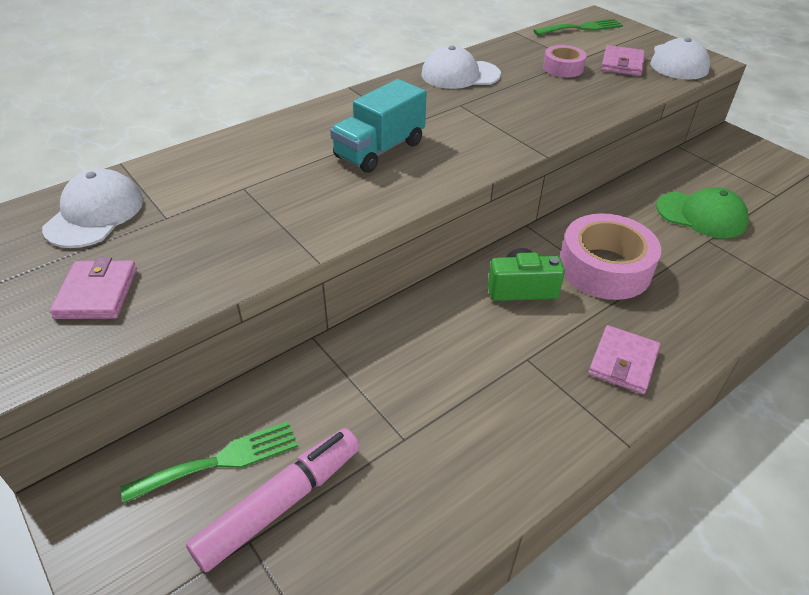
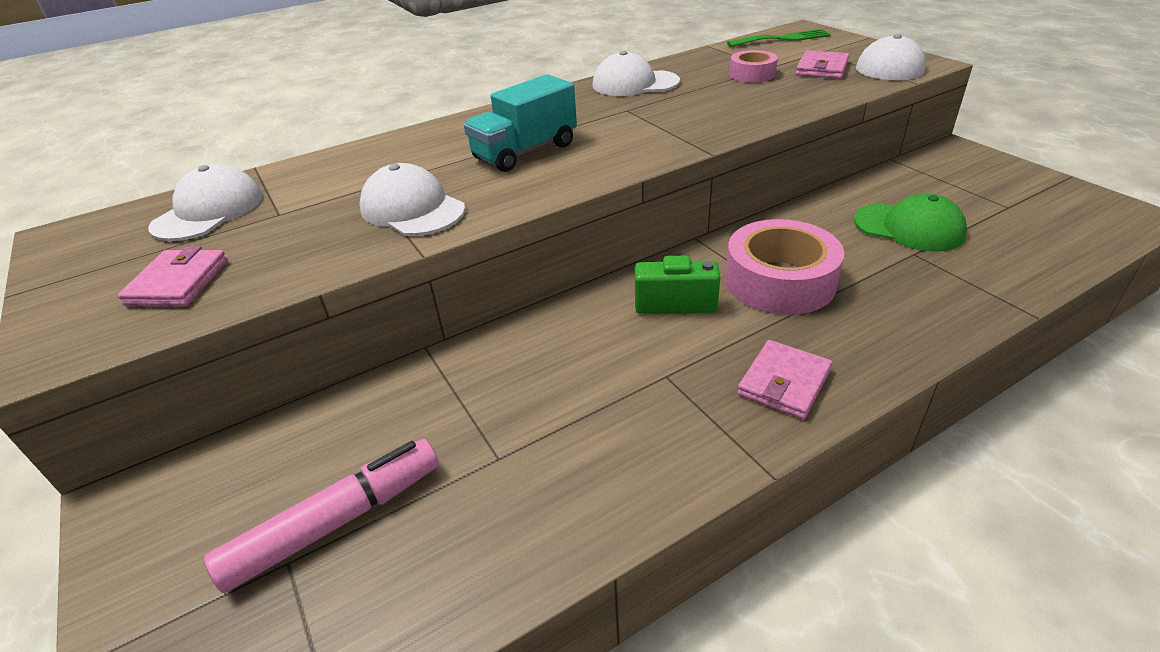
camera: 10 degrees right, 5 degrees down
green fork [120,421,298,503] -> none
none -> white cap [359,163,465,236]

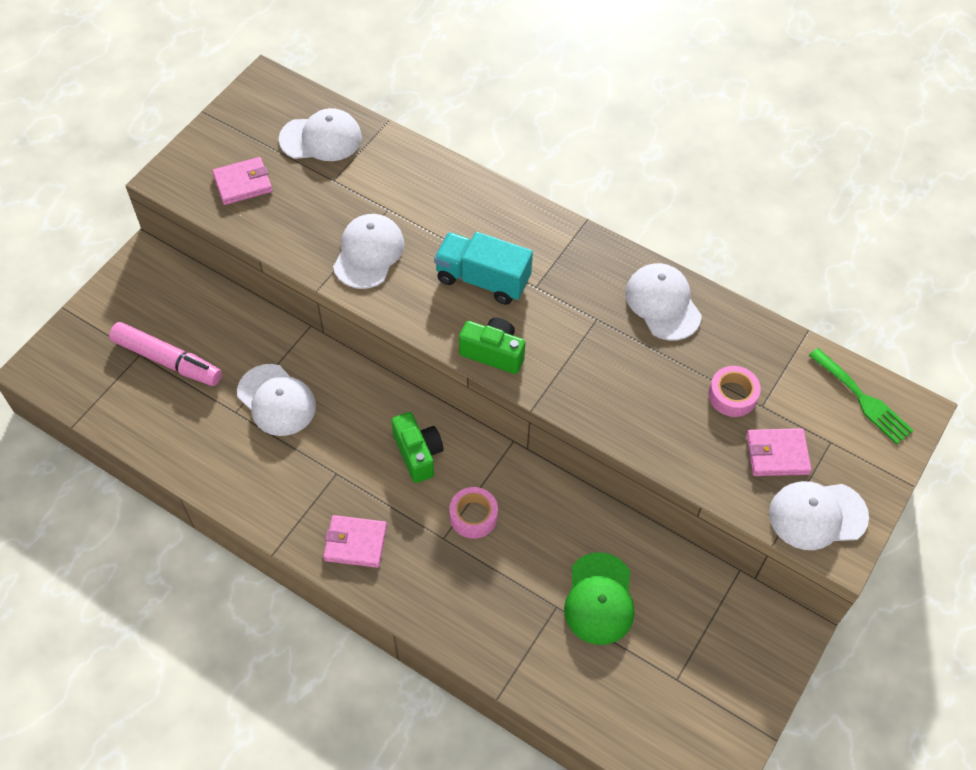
camera: 60 degrees right, 20 degrees up
pink tape [725,219,844,315] -> pink tape [449,487,498,539], size x0.54
none -> white cap [237,364,316,436]
none -> green camera [459,317,526,374]

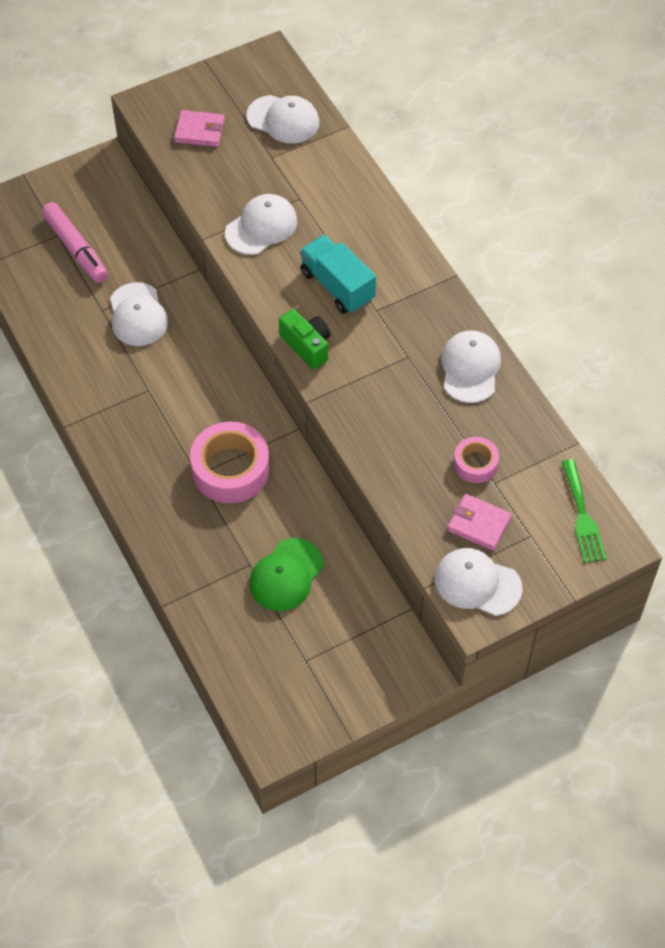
camera: 30 degrees right, 0 degrees up
pink wallet [323,515,387,568] -> none
green camera [391,412,443,483] -> none
pink tape [449,487,498,539] -> pink tape [190,422,270,503], size x1.84

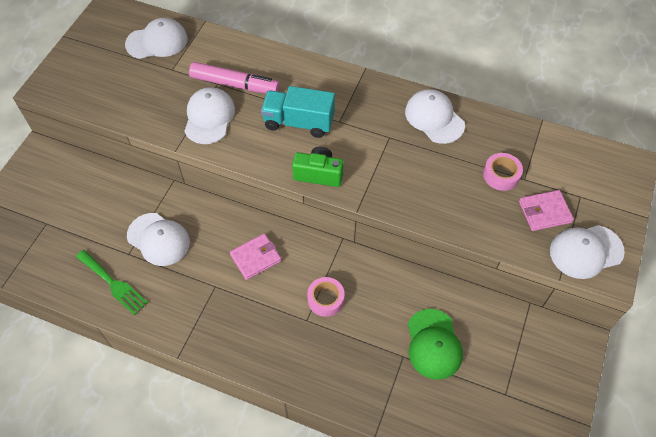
camera: 40 degrees left, 0 degrees up
pink marker [41,202,108,283] -> pink marker moved to [189,62,280,94]
pink wallet [174,110,225,147] -> pink wallet moved to [230,233,282,280]
pink tape [190,422,270,503] -> pink tape [307,277,345,317], size x0.54
green fork [562,459,606,563] -> green fork moved to [76,250,148,315]

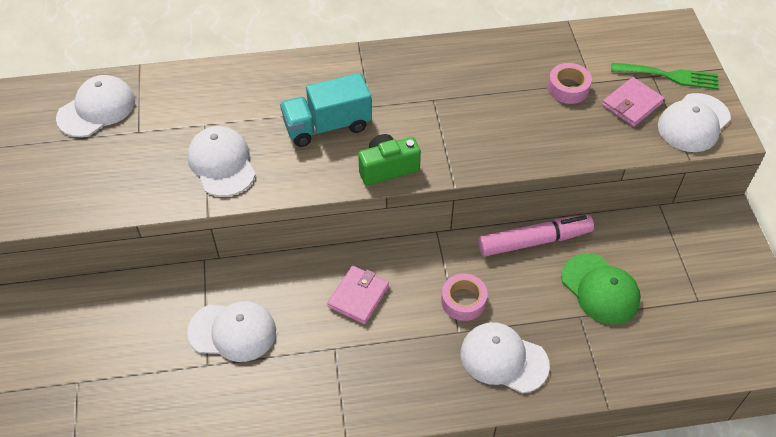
camera: 30 degrees left, 5 degrees down
green fork [76,250,148,315] -> green fork moved to [611,63,719,90]
pink marker [189,62,280,94] -> pink marker moved to [478,215,594,257]
white cap [405,89,465,144] -> white cap moved to [461,322,550,393]

